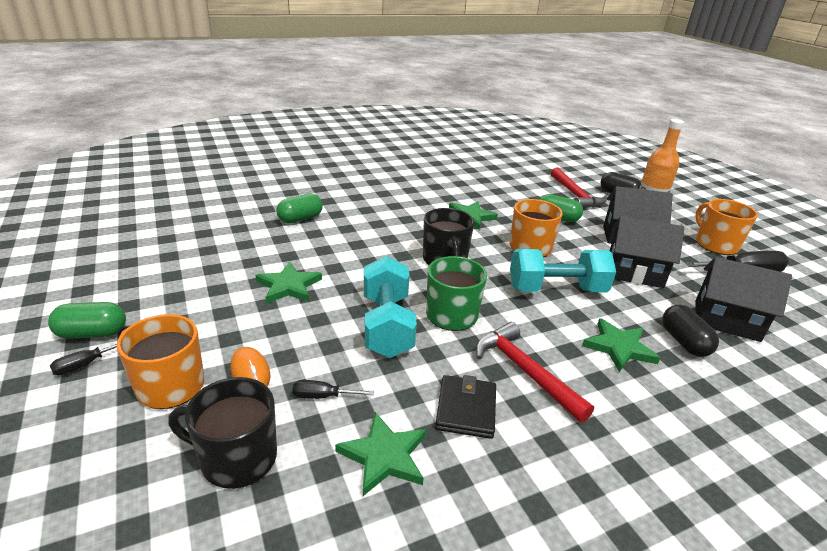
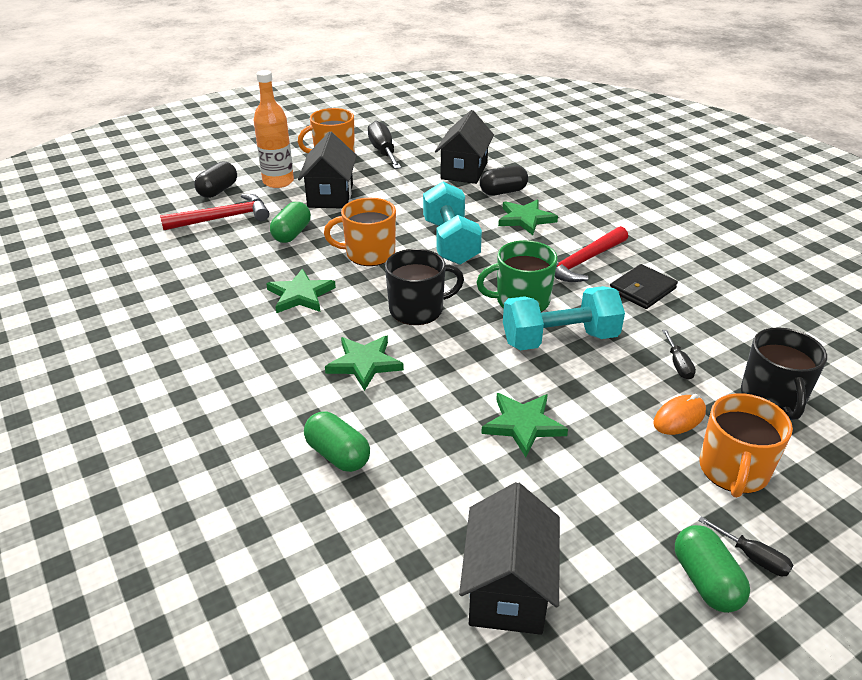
camera: 95 degrees left, 5 degrees up
green star [335,412,426,496] -> green star moved to [325,336,404,391]
black wallet [435,375,496,439] -> black wallet turned 45 degrees counterclockwise [610,264,678,309]
black house [610,216,685,288] -> black house moved to [459,482,560,635]

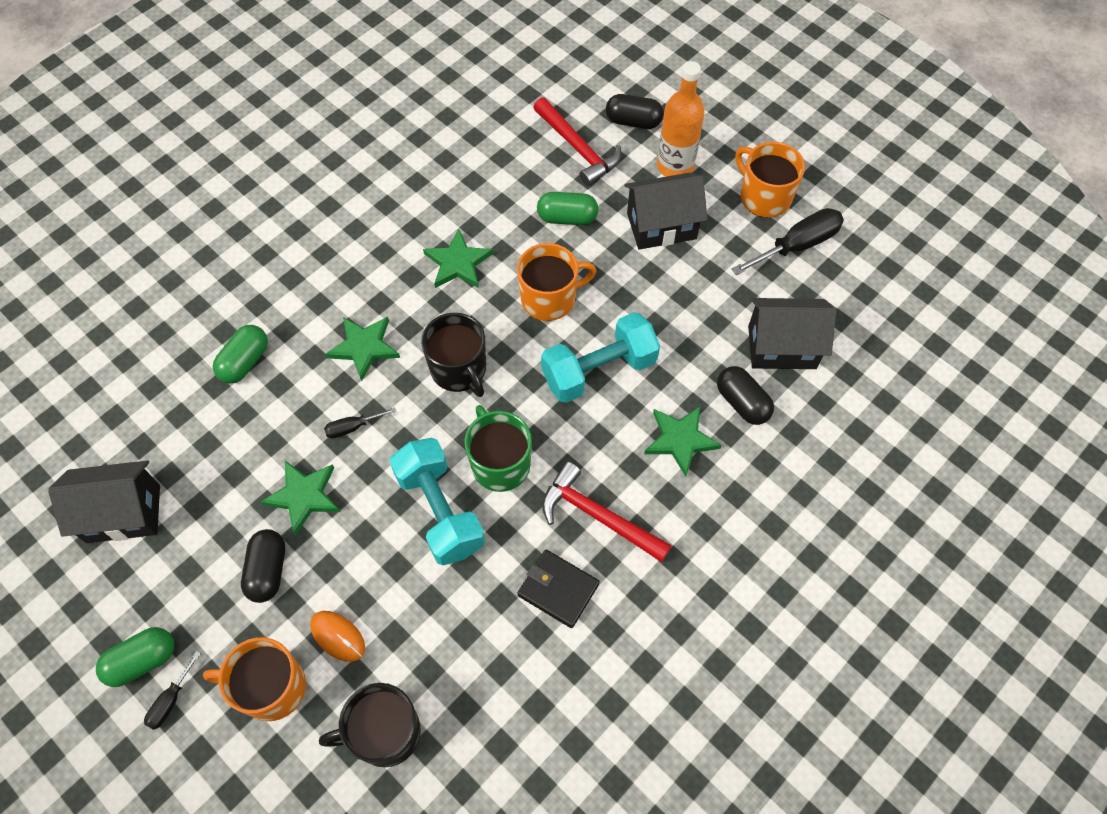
camera: 75 degrees right, 25 degrees up
orange mug [324,198,396,266] -> orange mug turned 90 degrees clockwise [517,243,596,321]
black screwdriver [662,330,696,380] -> black screwdriver moved to [324,407,396,438]
none -> black capsule [241,529,285,603]

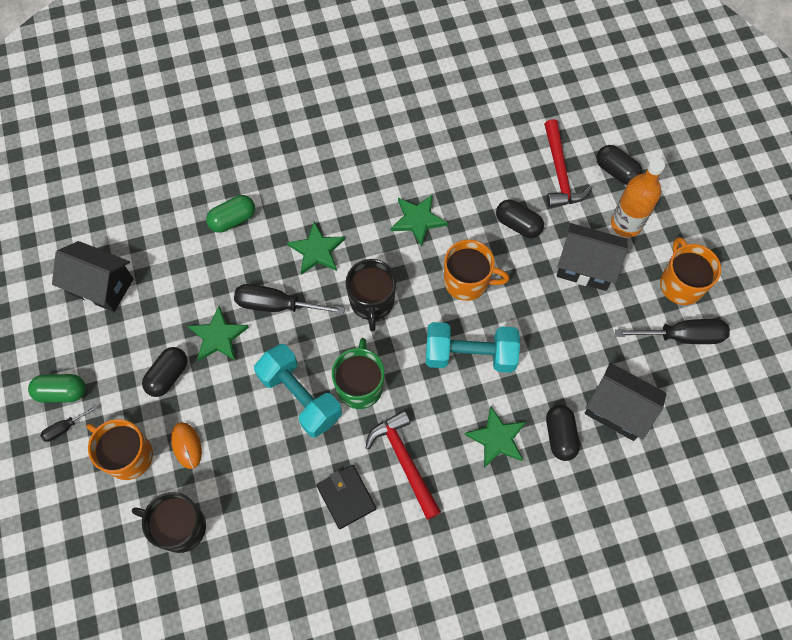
camera: 30 degrees right, 5 degrees up
black screwdriver [324,407,396,438] -> black screwdriver [234,284,345,314], size x1.95
turquoise dumbbell [389,438,485,566] -> turquoise dumbbell turned 45 degrees counterclockwise [254,344,342,438]
green capsule [537,192,598,225] -> black capsule [496,200,544,238]

